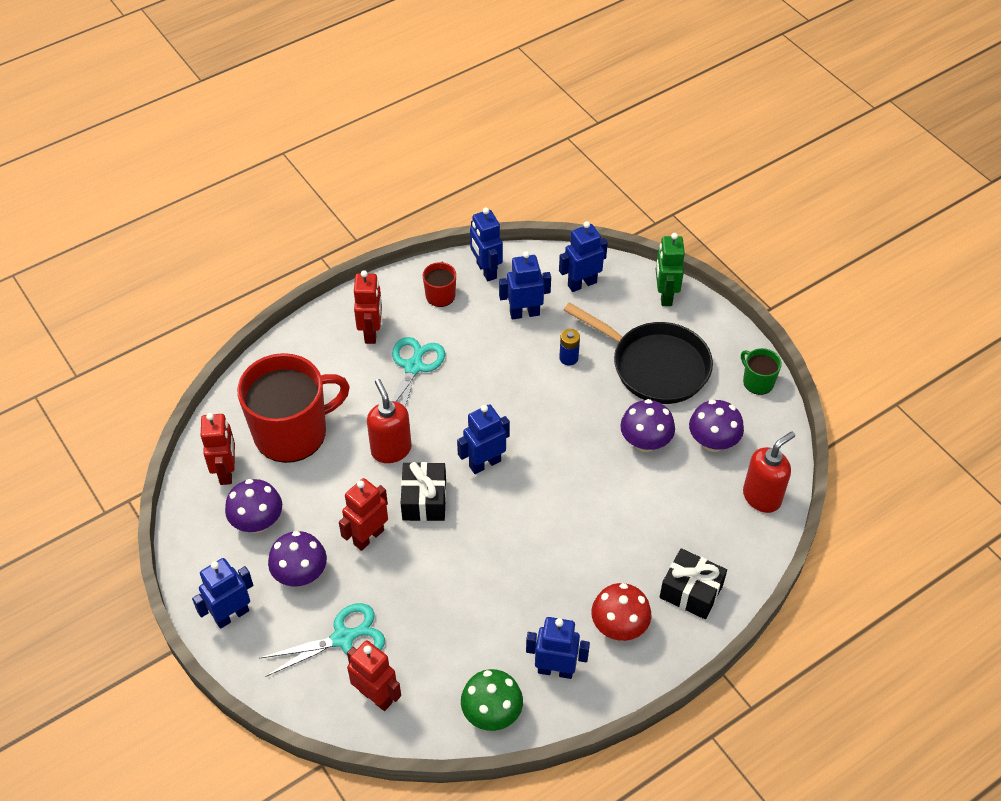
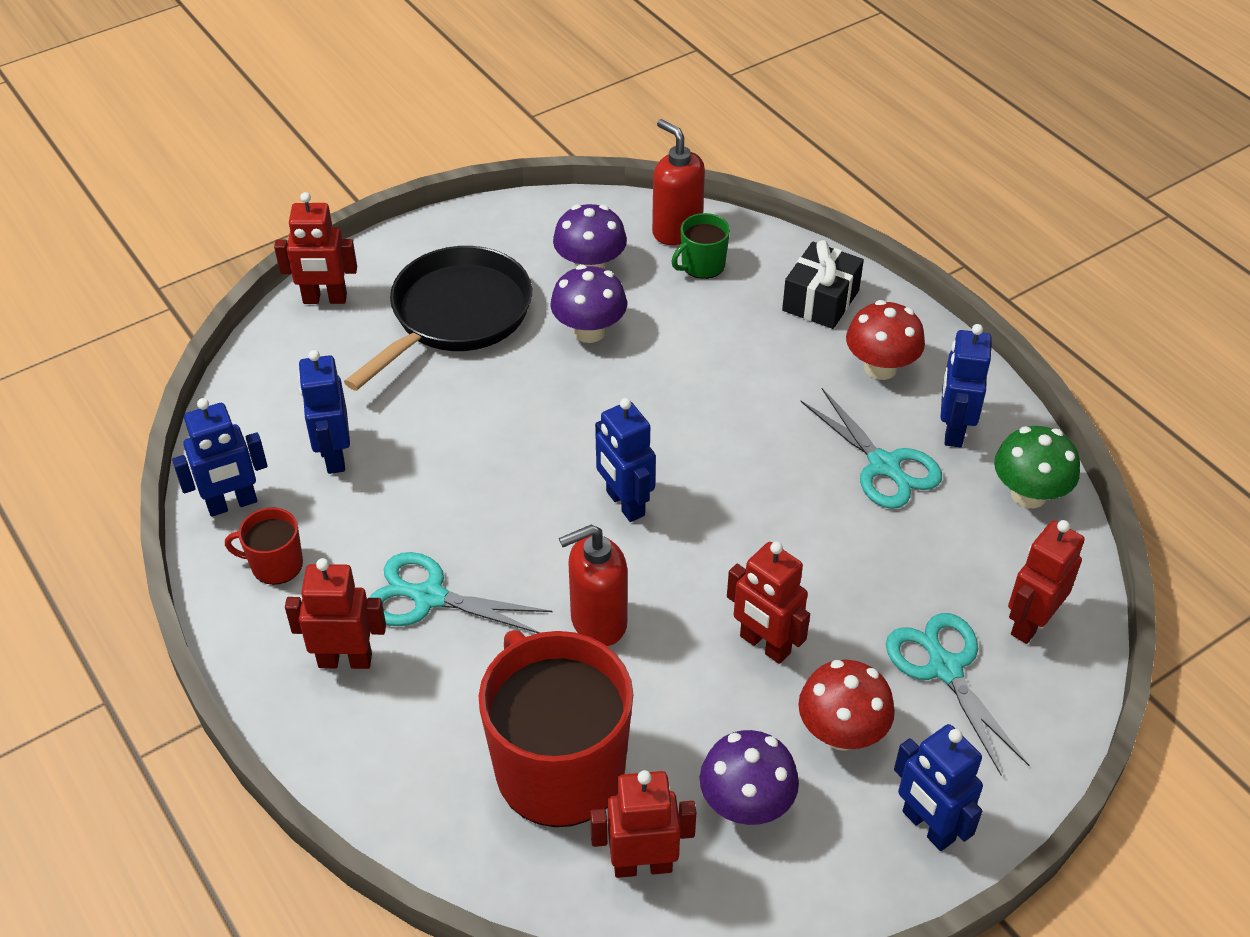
camera: 90 degrees left, 5 degrees down
purple mushroom [268,531,327,587] -> red mushroom [798,660,895,751]
black gift [401,462,446,521] -> none
blue robot [559,221,608,292] -> none
blue battery [559,329,580,365] -> none
green robot [656,233,685,306] -> red robot [274,192,357,304]
green mug [741,348,782,395] -> green mug moved to [672,213,730,279]
none -> turquoise scissors [800,388,942,509]

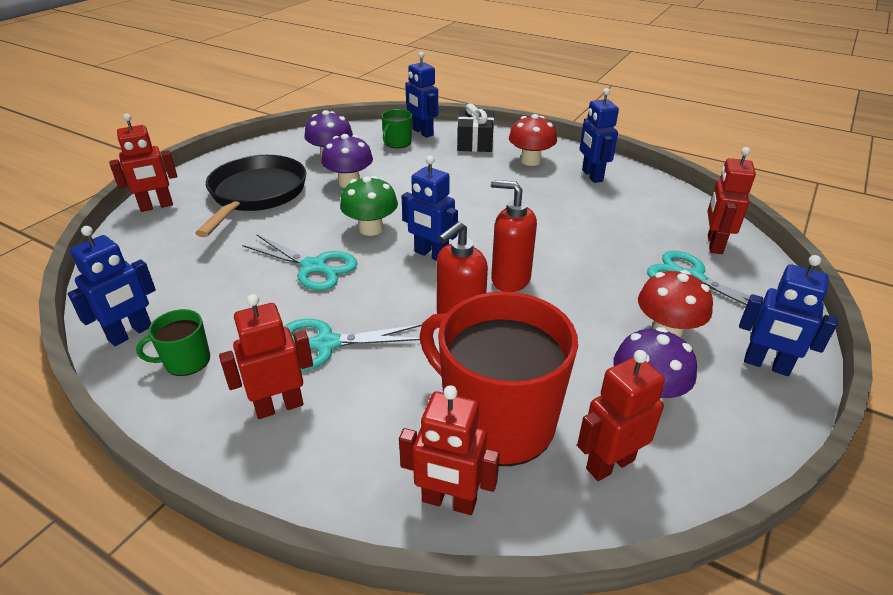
camera: 25 degrees left, 10 degrees down
red mug [225,508,303,585] -> green mug [136,309,210,376]
blue robot [298,350,350,474] -> blue robot moved to [405,52,438,138]
red soap dispenser [652,119,705,245] -> red soap dispenser moved to [491,180,537,292]
red robot [727,542,810,664] -> red robot moved to [399,385,500,515]
turquoise scissors [800,388,942,509] -> turquoise scissors moved to [242,234,358,291]
green mushroom [994,426,1080,508] -> green mushroom moved to [340,176,398,236]

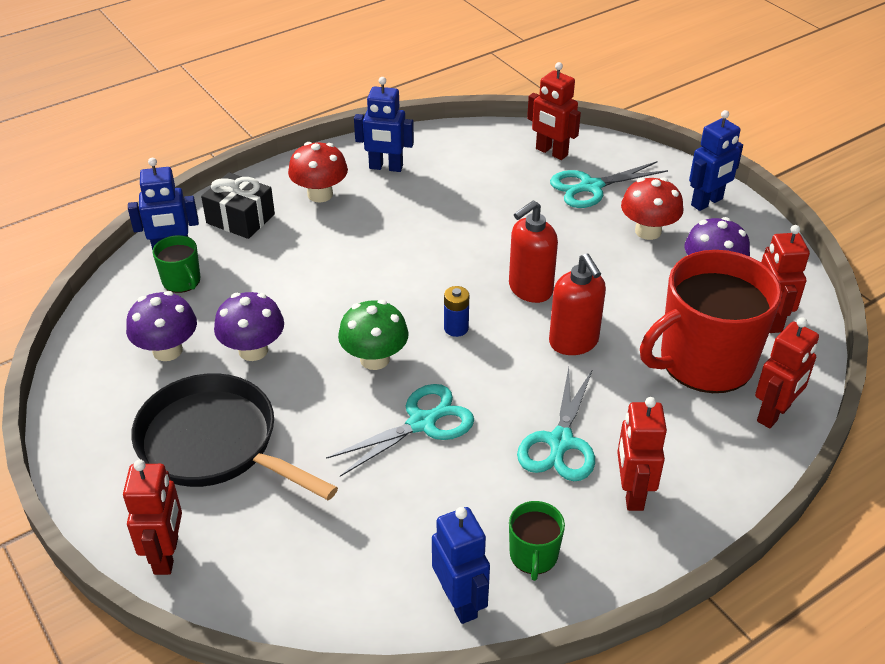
camera: 65 degrees left, 5 degrees up
blue robot [401,156,458,261] -> blue battery [444,286,469,337]

